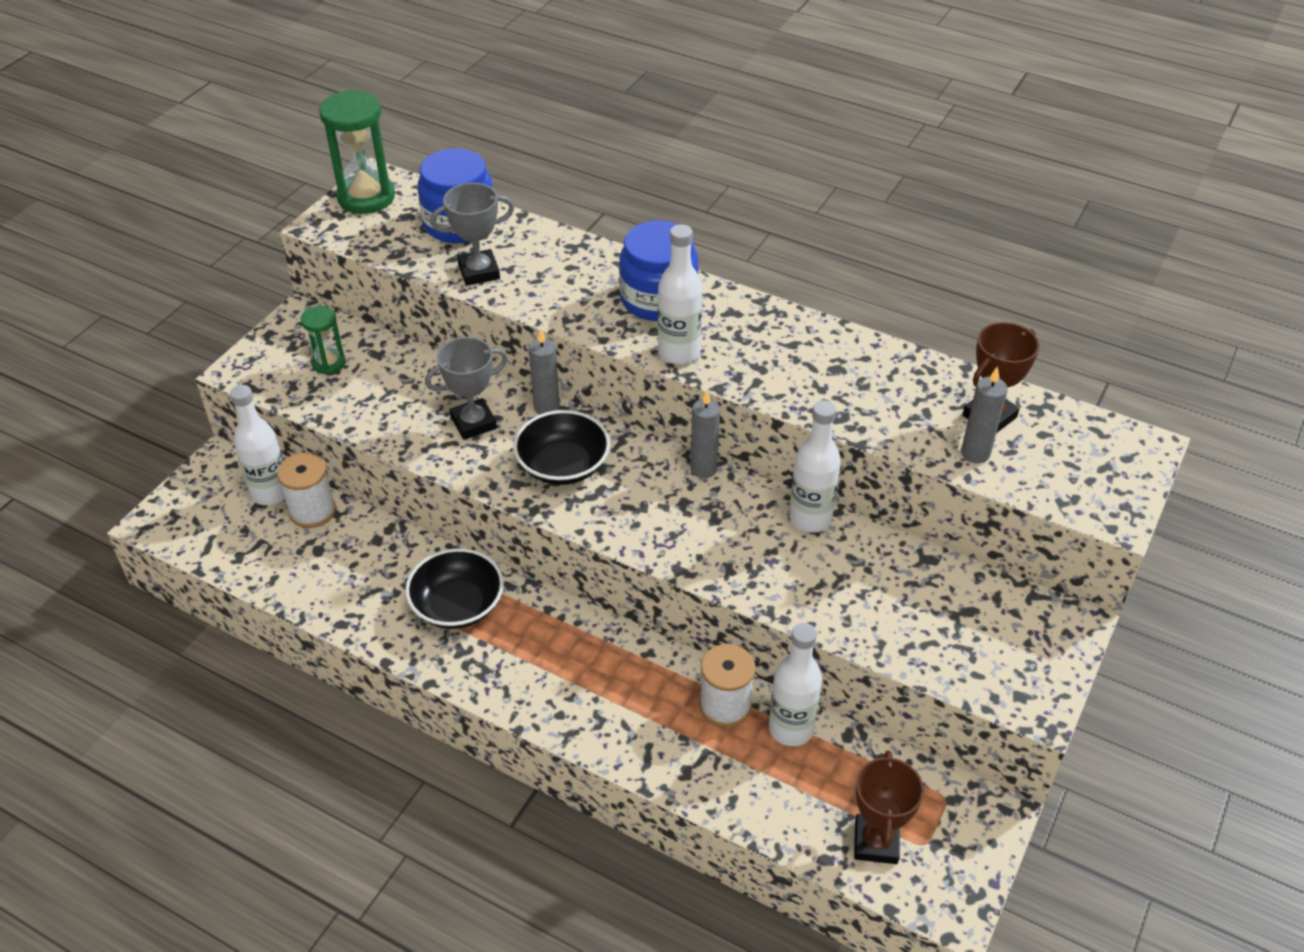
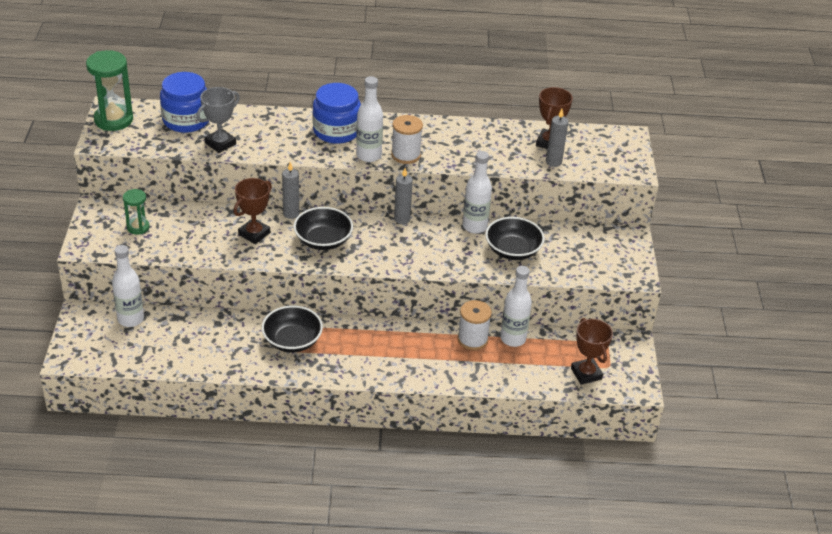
camera: 30 degrees left, 5 degrees down
white spool [277,453,336,528] -> white spool moved to [391,115,423,164]
grey trophy [425,337,508,440] -> brown trophy [234,178,272,244]
none -> black bowl [485,217,545,260]

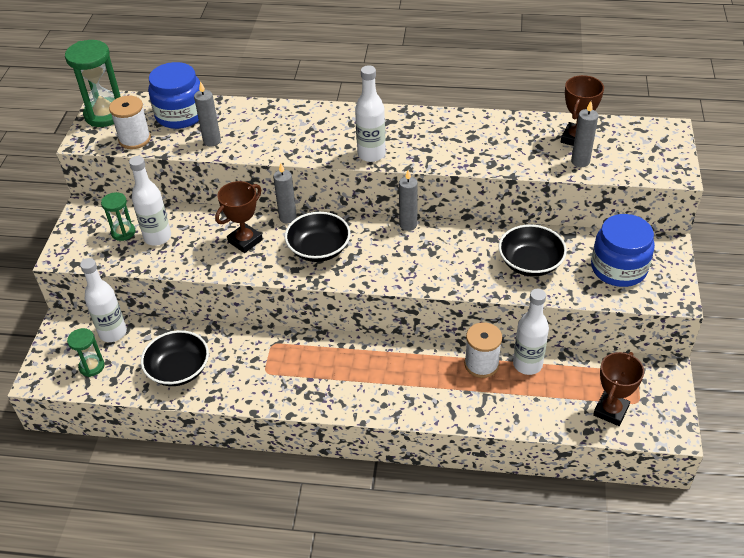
camera: 10 degrees right, 5 degrees up
grey trophy [196,87,240,153] -> grey candle [194,81,221,146]
black bowl [262,306,323,352] -> black bowl moved to [141,330,209,386]
blue jar [313,83,361,144] -> blue jar moved to [591,214,655,287]
white spool [391,115,423,164] -> white spool moved to [109,95,151,149]
white bottle [463,151,492,234] -> white bottle moved to [129,156,171,246]
brown trophy [571,318,613,385] -> brown trophy turned 45 degrees clockwise [593,352,644,426]
none -> green hourglass [67,328,105,377]

